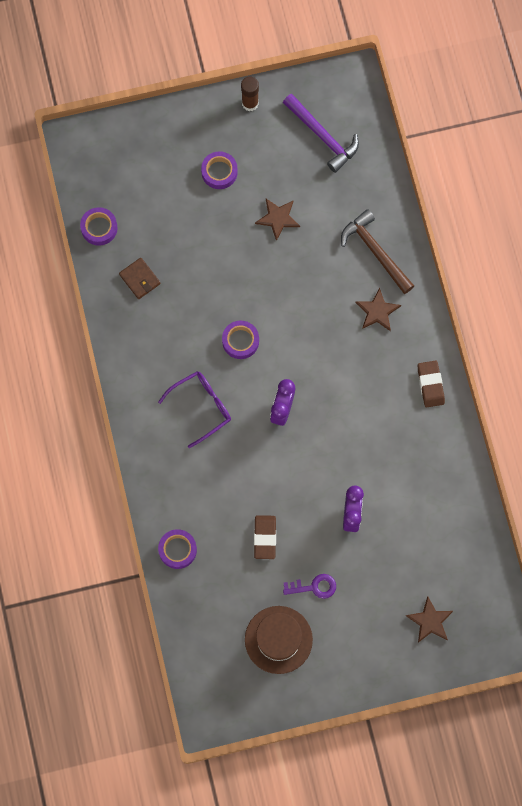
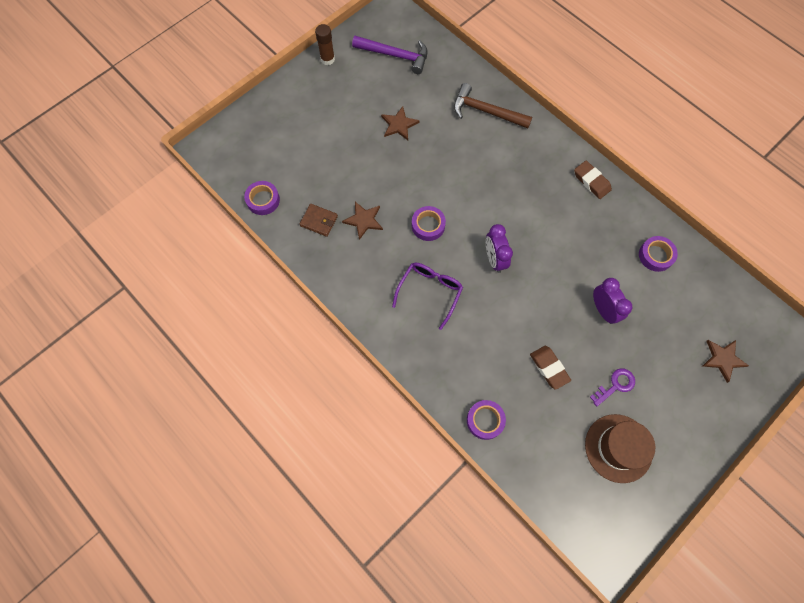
camera: 30 degrees left, 5 degrees down
purple tape [201,151,238,189] -> purple tape moved to [639,236,678,272]
brown star [355,288,401,331] -> brown star moved to [342,202,383,240]

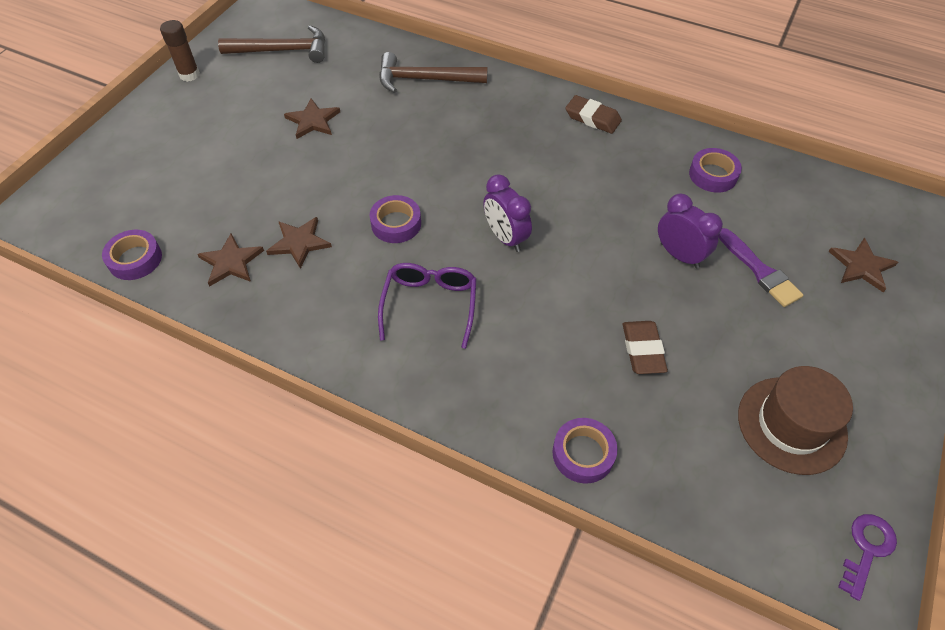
camera: 20 degrees left, 15 degrees down
brown wallet [300,204,338,237] -> brown star [197,234,264,287]
purple hammer [352,36,428,74] -> brown hammer [218,25,325,63]
brown eraser [530,346,571,390] -> brown eraser turned 45 degrees clockwise [622,321,668,374]
purple key [590,369,635,406] -> purple key moved to [838,514,897,601]
none -> purple brush [718,228,803,307]

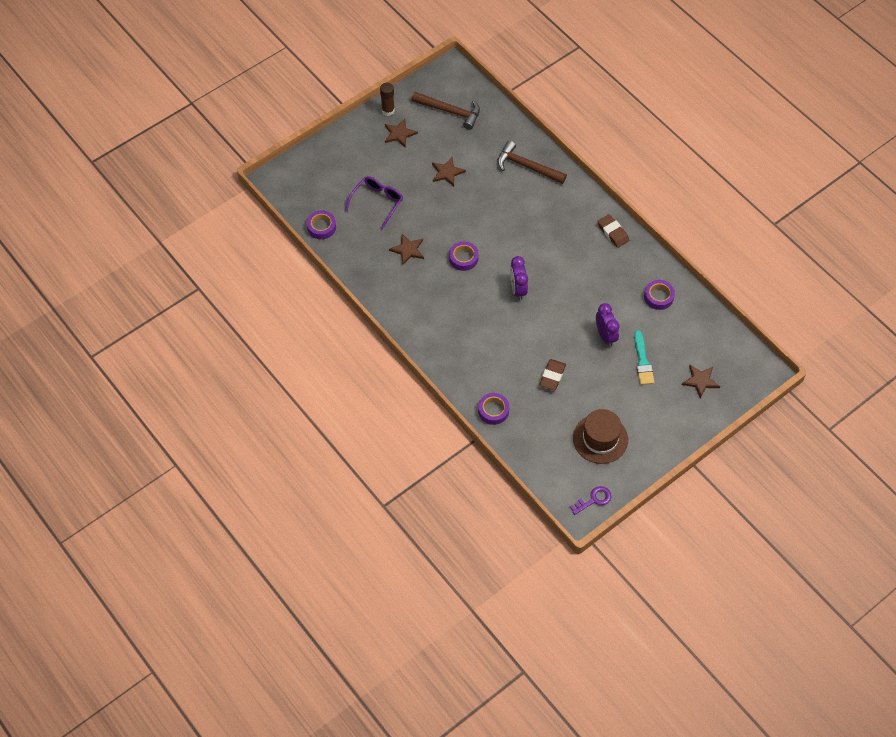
camera: 25 degrees right, 5 degrees up
brown star [197,234,264,287] -> brown star moved to [385,119,418,148]
purple glasses [378,263,477,349] -> purple glasses moved to [345,176,403,229]
purple brush [718,228,803,307] -> turquoise brush [634,330,654,385]

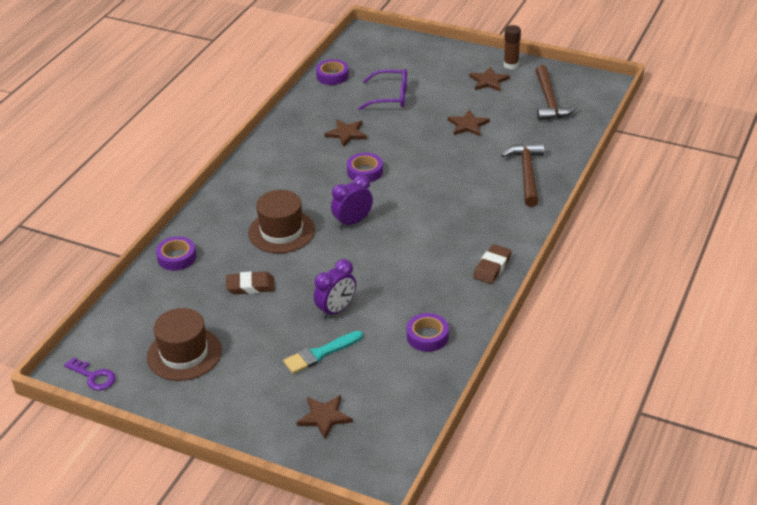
camera: 65 degrees right, 20 degrees down
none -> brown hat [248,190,315,253]

